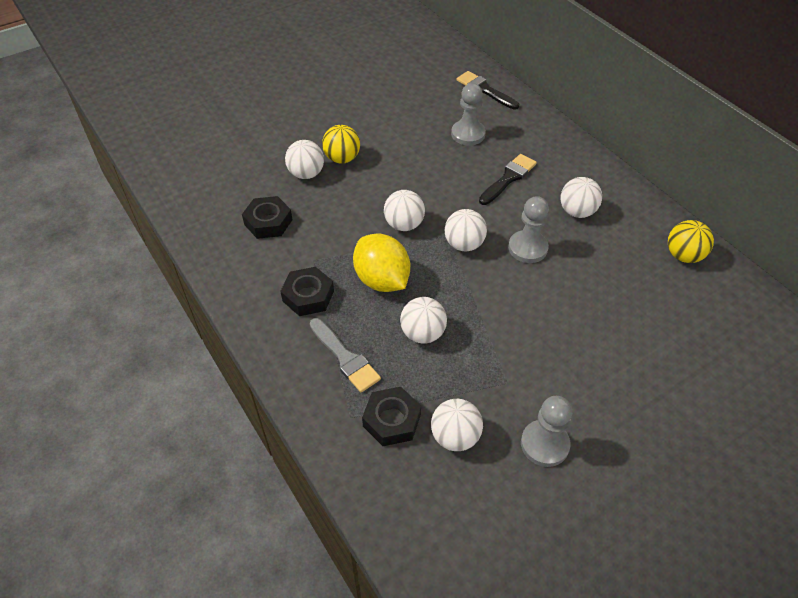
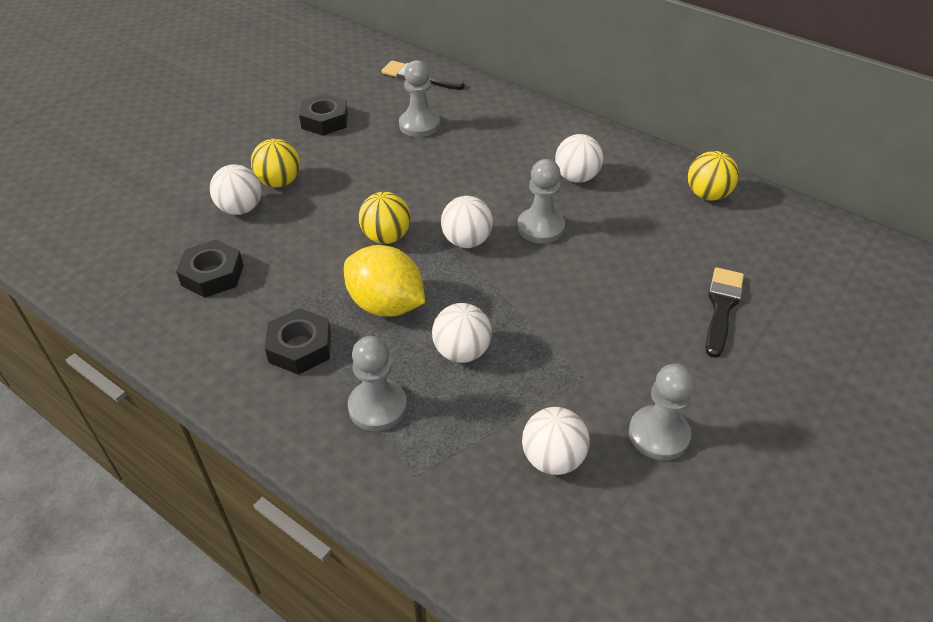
camera: 20 degrees left, 5 degrees down
grey brush [310,318,381,392] -> grey pawn [348,336,407,431]
black nut [362,387,421,446] -> black nut moved to [299,93,348,136]
white ball [384,190,425,231] -> yellow ball [359,192,411,244]
black brush [479,154,537,205] -> black brush moved to [706,267,744,358]

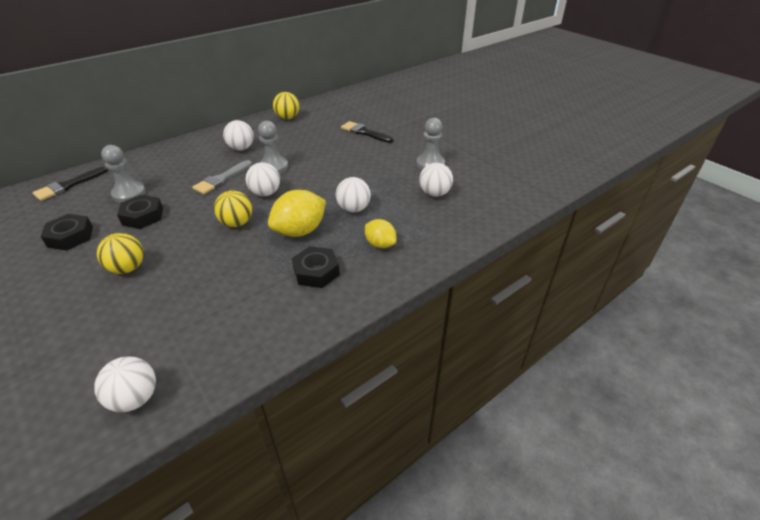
camera: 75 degrees left, 5 degrees down
black nut [176,240,244,298] -> black nut moved to [117,195,163,229]
white ball [210,164,262,215] -> white ball moved to [94,357,156,412]
grey pawn [348,336,407,431] -> yellow lemon [365,219,396,249]
none -> grey brush [192,160,252,194]

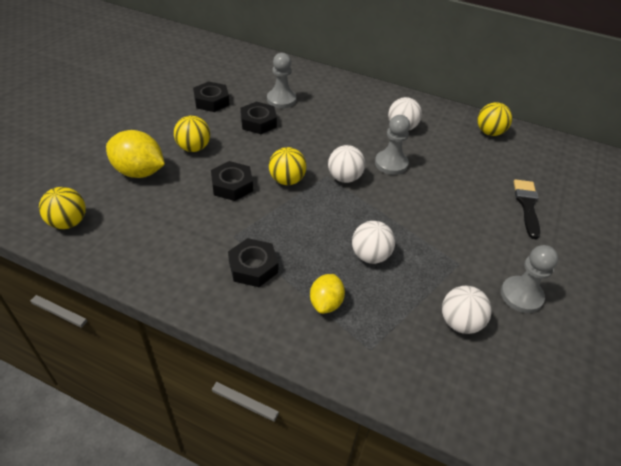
camera: 60 degrees right, 5 degrees up
black brush [33,167,108,201] -> none
white ball [94,357,156,412] -> yellow ball [39,187,86,229]
grey brush [192,160,252,194] -> none
yellow lemon [268,190,326,237] -> yellow lemon moved to [106,130,165,178]
none -> black nut [211,161,253,201]

